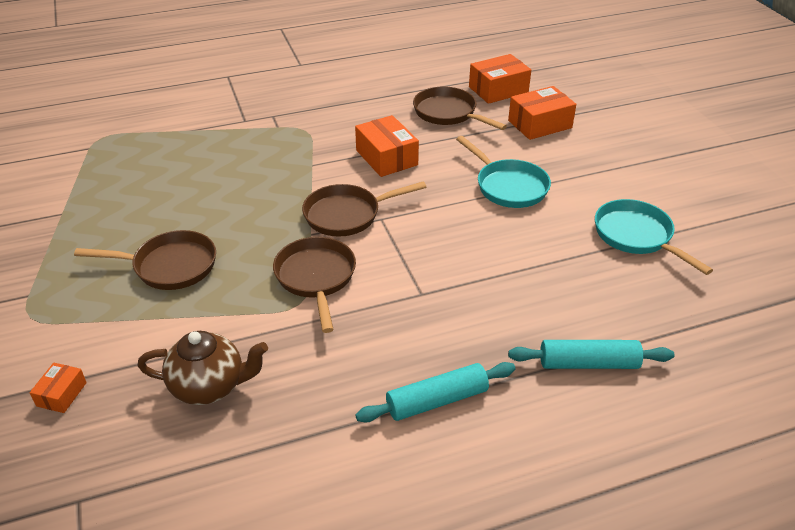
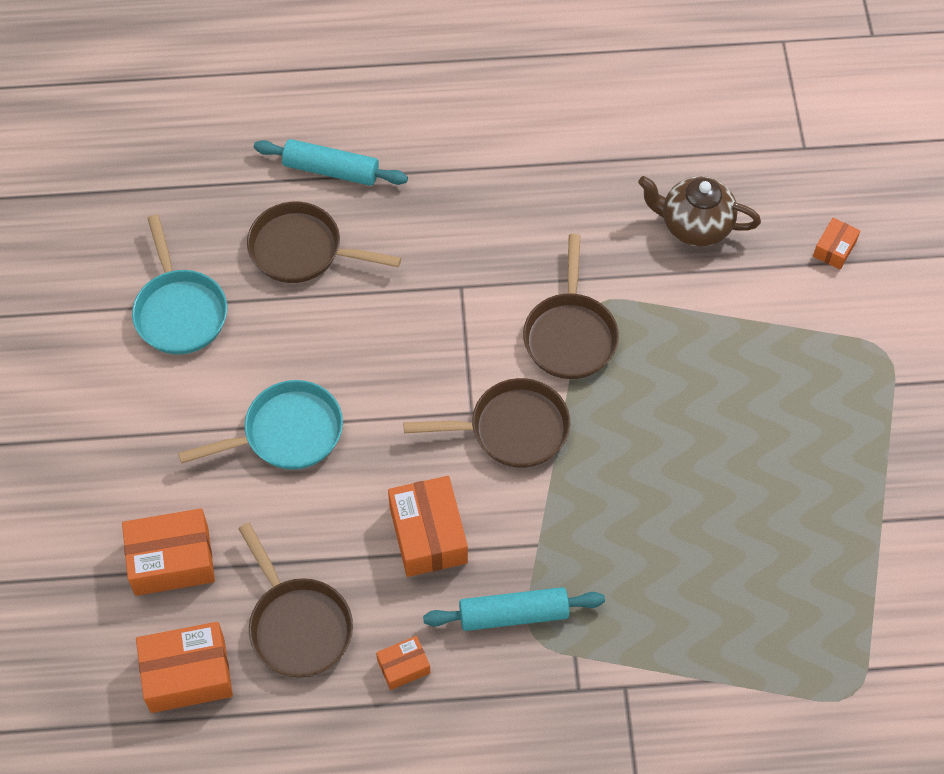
camera: 165 degrees left, 20 degrees up
brown pan [74,230,216,290] -> brown pan moved to [247,202,401,283]
turquoise rolling pin [355,362,516,423] -> turquoise rolling pin moved to [423,587,605,631]
turquoise pan [456,136,551,208] -> turquoise pan turned 90 degrees clockwise [178,380,343,470]
none -> orange box [376,636,430,690]

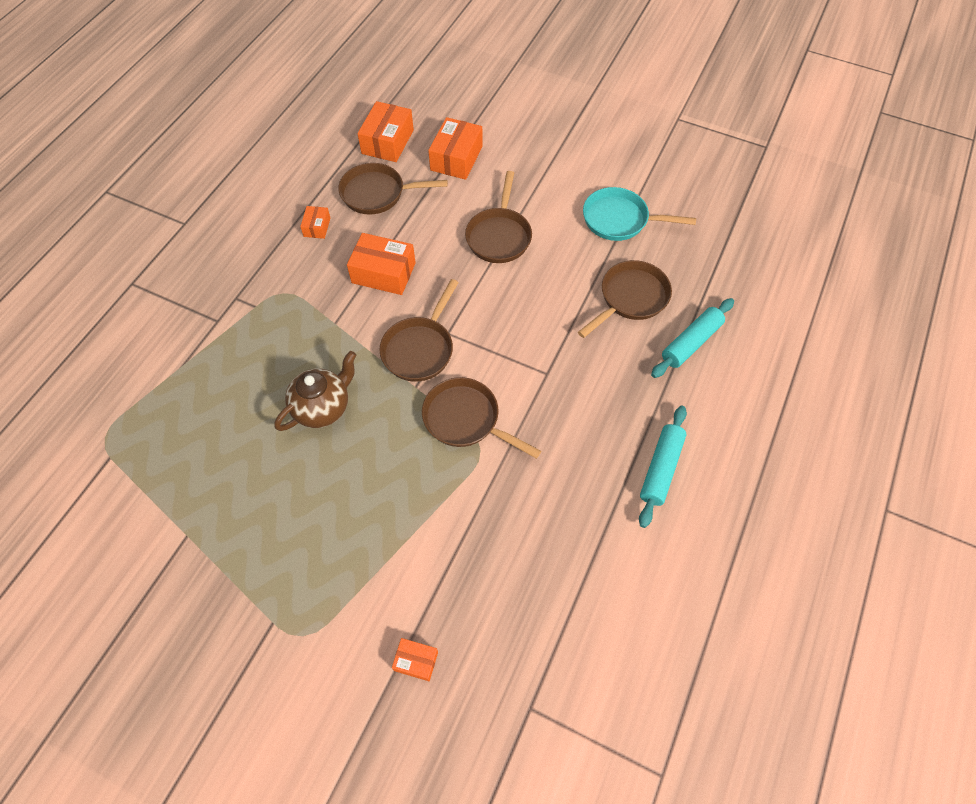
camera: 120 degrees right, 0 degrees up
turquoise pan [178,380,343,470] -> brown pan [465,171,532,263]
turquoise rolling pin [423,587,605,631] -> turquoise rolling pin moved to [639,406,687,528]
brown teapot [638,176,761,247] -> brown teapot moved to [274,351,356,431]
orange box [813,218,860,269] -> orange box turned 45 degrees counterclockwise [392,638,438,681]

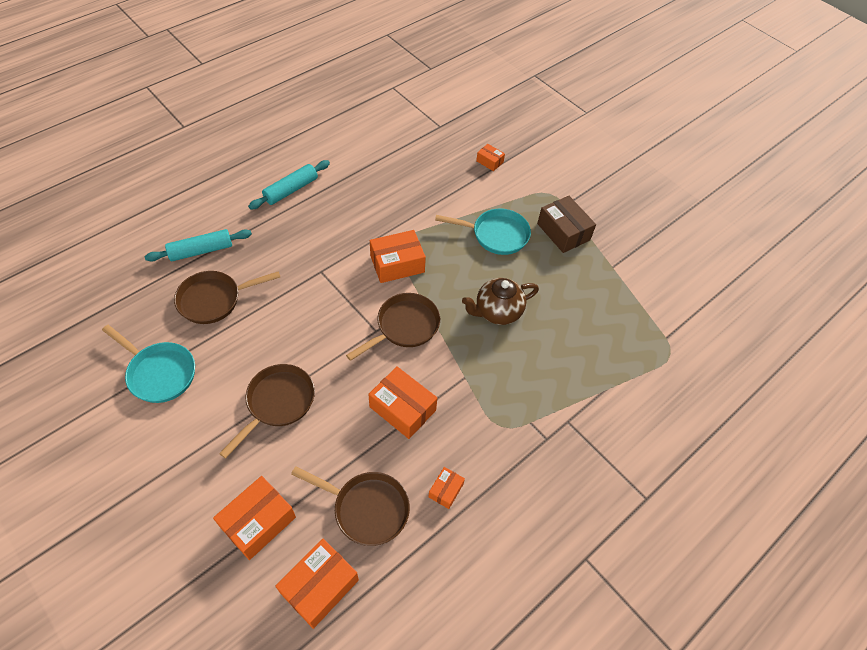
camera: 160 degrees left, 5 degrees down
brown pan [422,377,541,459] -> orange box [370,230,426,283]
none -> turquoise pan [435,208,531,255]
none -> brown box [537,196,596,253]

